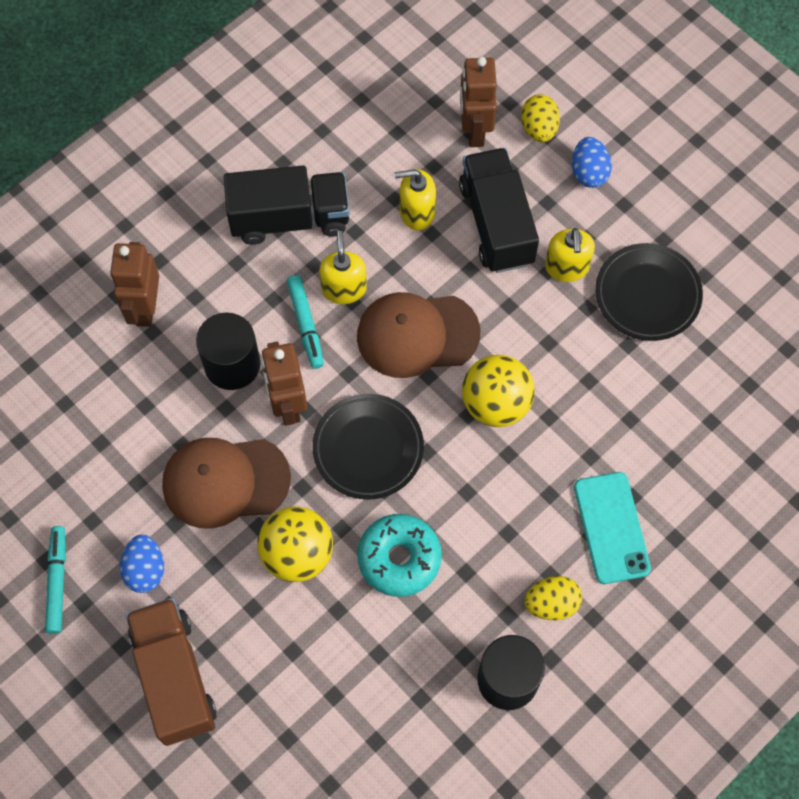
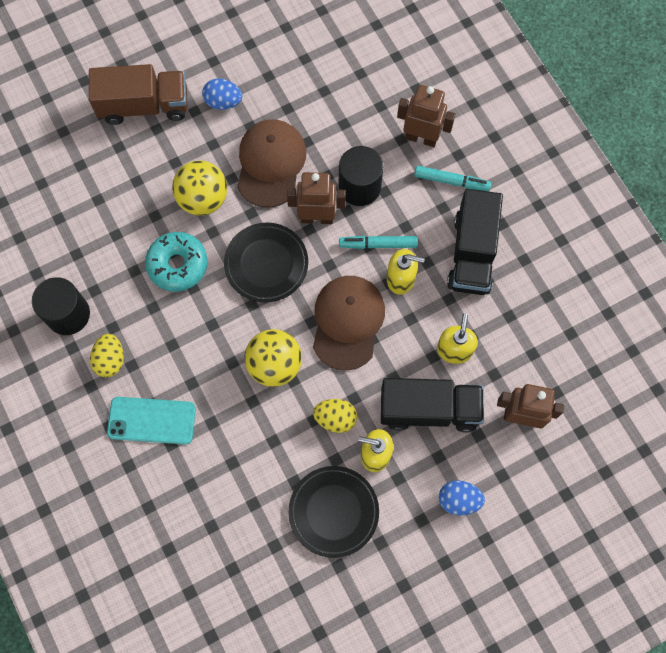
camera: 105 degrees right, 5 degrees up
turquoise marker [45,526,66,634] -> turquoise marker moved to [414,166,491,191]
yellow egg [521,94,560,142] -> yellow egg moved to [313,399,357,433]

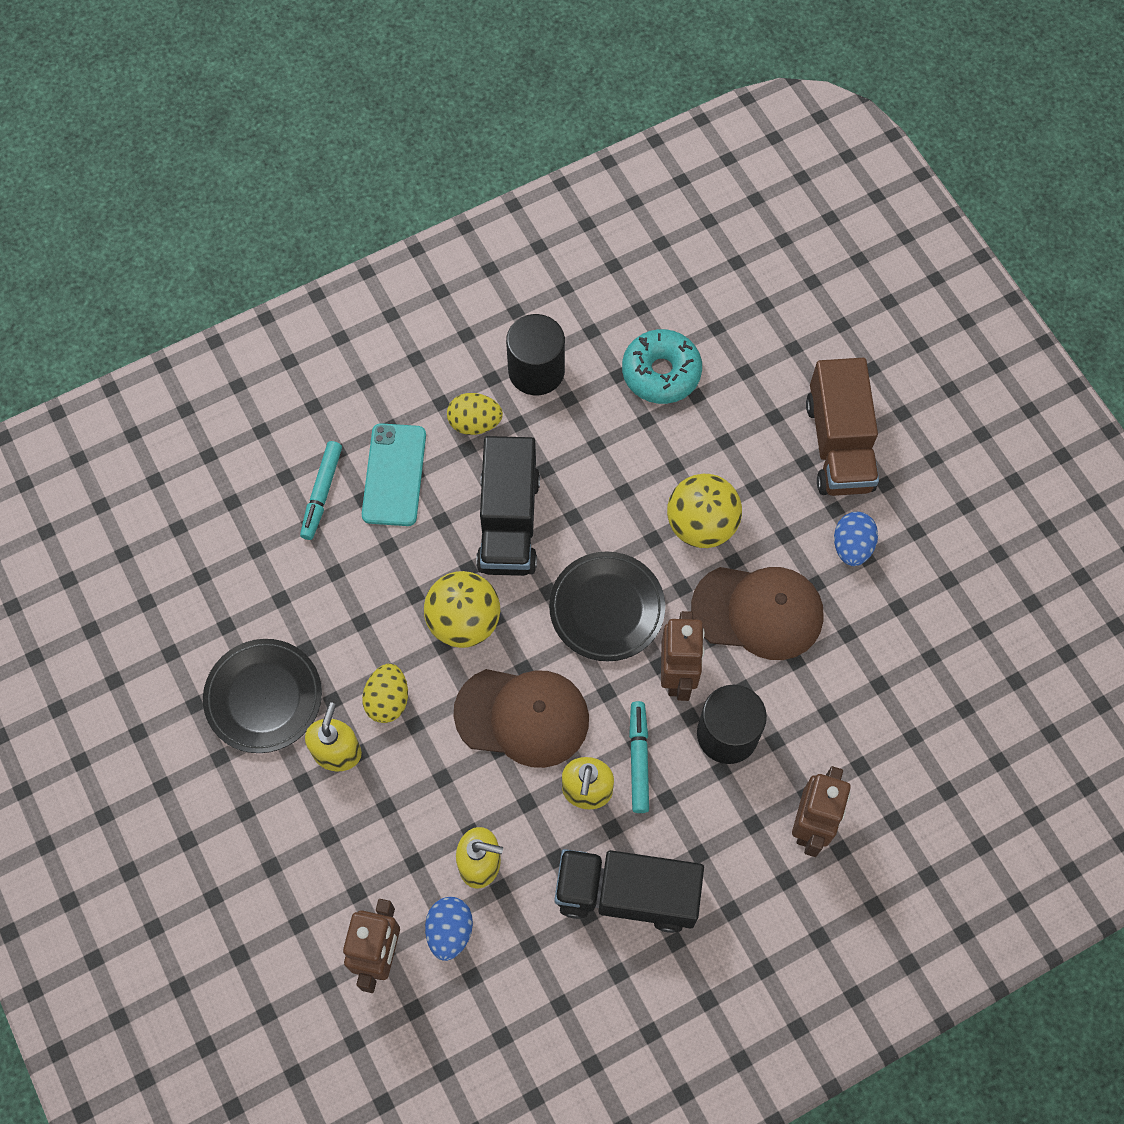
camera: 90 degrees right, 5 degrees down
turquoise donut [145,232,208,292] -> turquoise donut moved to [622,329,702,404]
black truck [381,378,484,433] -> black truck moved to [476,436,540,576]
turquoise marker [414,166,491,191] -> turquoise marker moved to [300,441,342,540]
blue egg [439,480,485,515] -> blue egg moved to [425,897,473,961]

